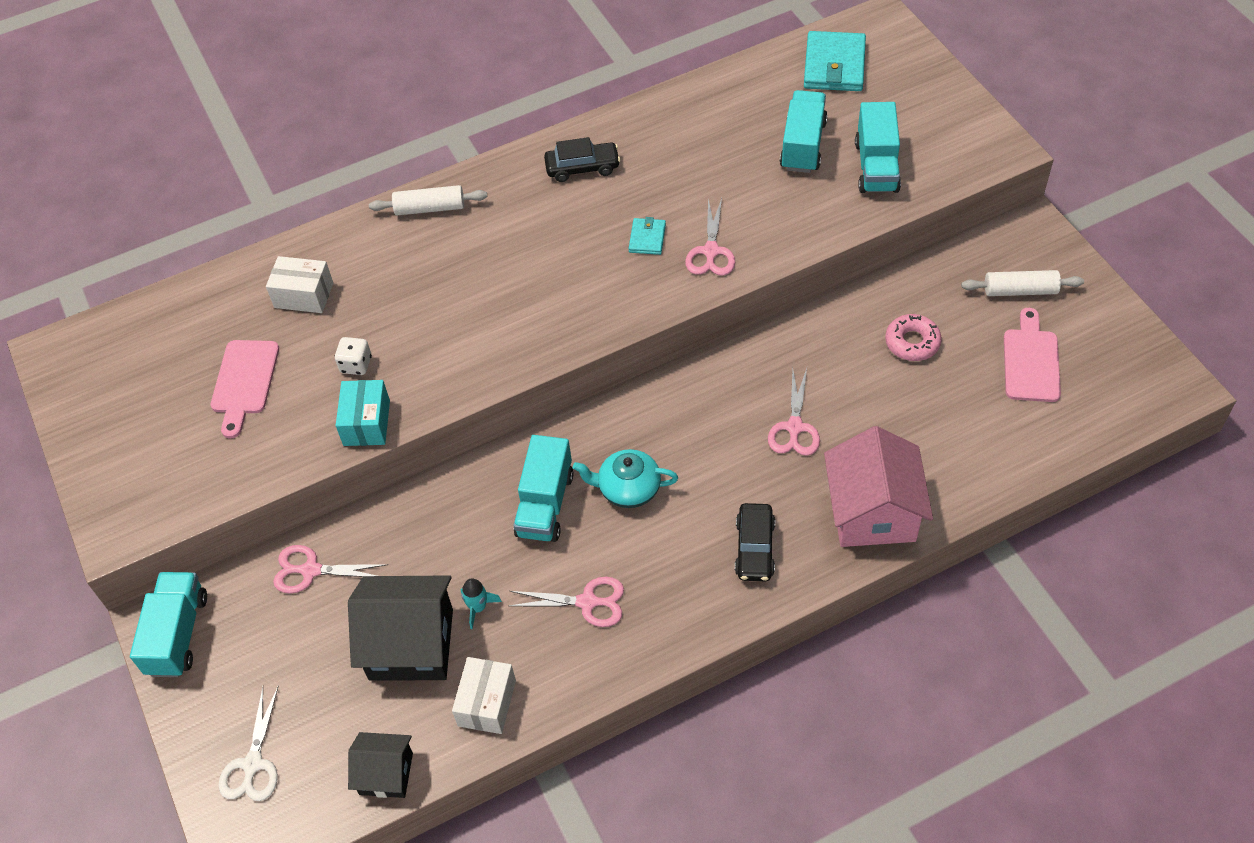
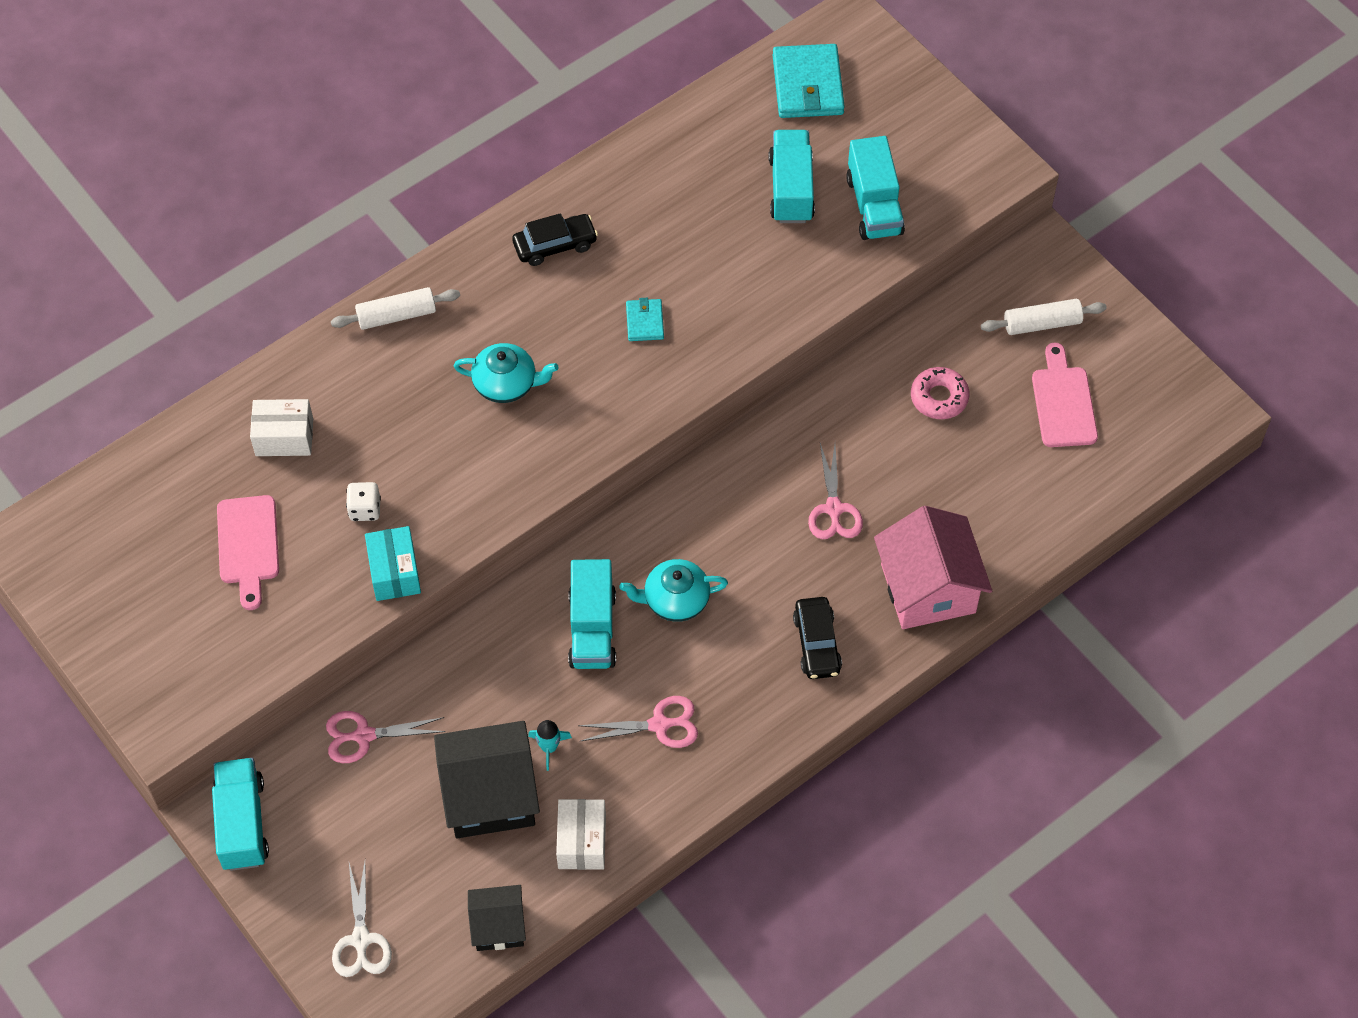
camera: 15 degrees left, 5 degrees up
pink scissors [685,198,735,276] -> none
none -> turquoise teapot [454,343,559,403]

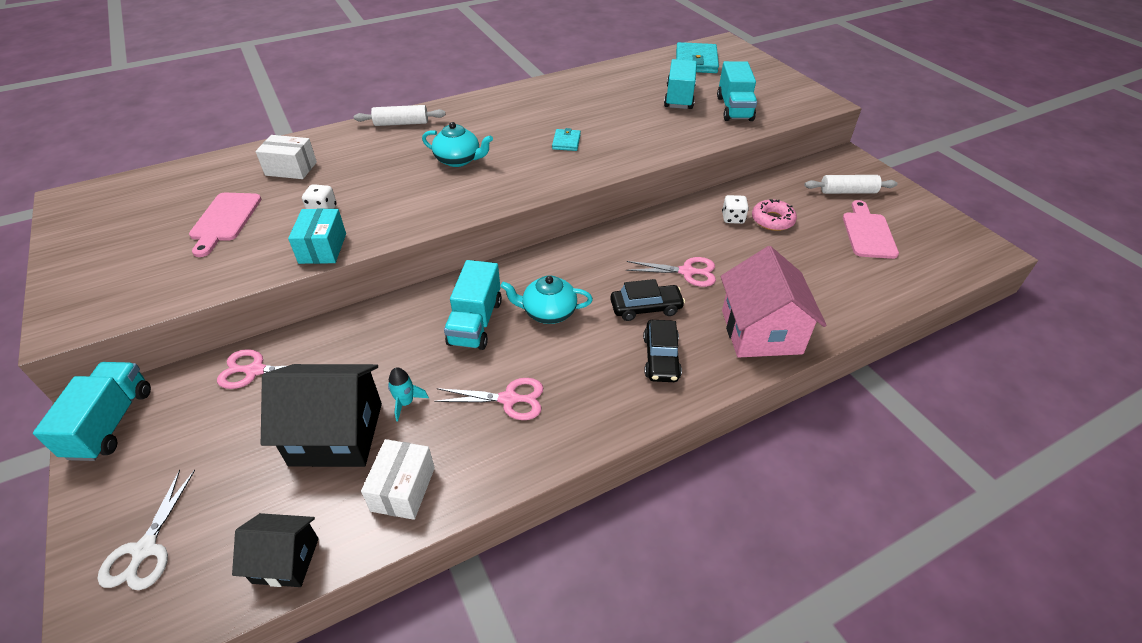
camera: 10 degrees right, 15 degrees down
black car [512,213,598,266] -> black car moved to [610,279,685,321]
pink scissors [808,443,863,539] -> pink scissors turned 90 degrees counterclockwise [626,257,716,287]
none -> white dice [722,195,749,224]

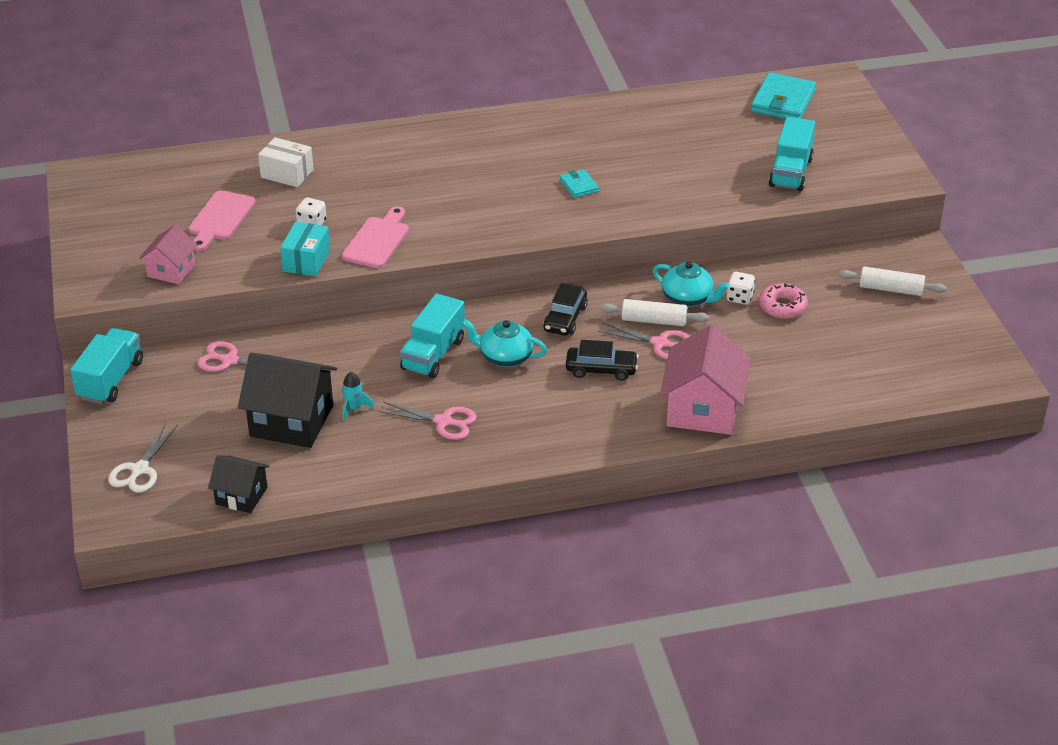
camera: 15 degrees right, 5 degrees down
white rolling pin [354,105,446,126] -> white rolling pin moved to [600,299,709,326]
white box [361,439,435,520] -> none
turquoise teapot [422,122,493,167] -> turquoise teapot moved to [653,261,730,307]
turquoise wallet [552,128,581,151] -> turquoise wallet turned 45 degrees counterclockwise [560,169,599,198]
black car [643,320,682,382] -> black car moved to [543,283,588,335]
turquoise truck [664,59,697,109] -> none
pink cutting board [843,200,899,259] -> pink cutting board moved to [342,206,409,268]
none -> pink house [139,225,198,284]

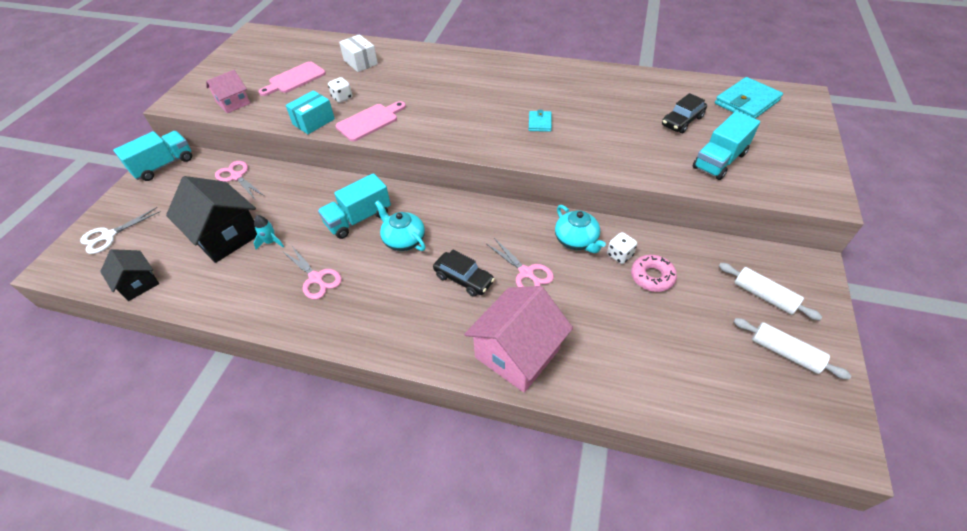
camera: 30 degrees right, 10 degrees up
black car [543,283,588,335] -> black car moved to [662,93,707,133]
white rolling pin [600,299,709,326] -> white rolling pin moved to [734,318,851,380]

